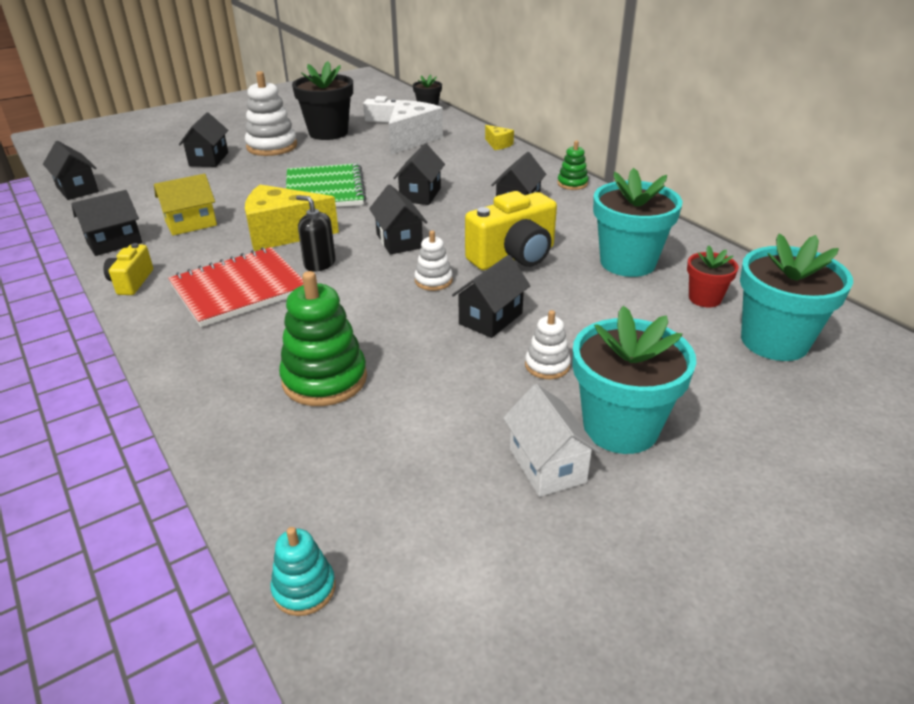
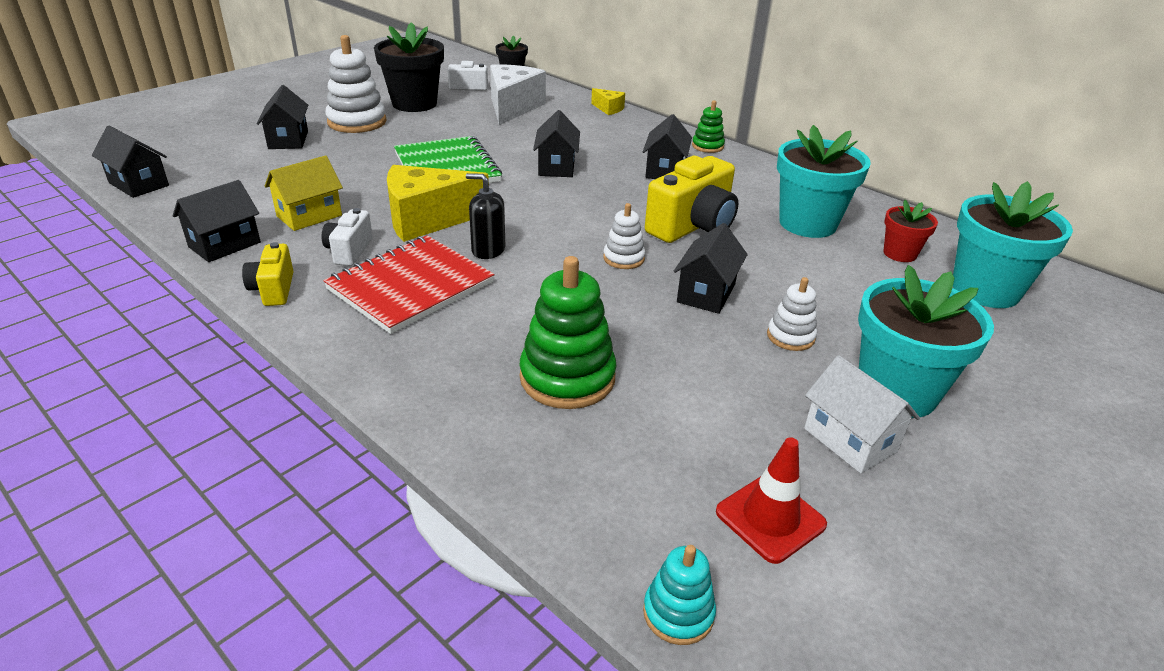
camera: 15 degrees left, 0 degrees up
black house [369,184,428,255] -> none
none -> white camera [322,208,373,266]
none -> red traffic cone [716,437,827,564]

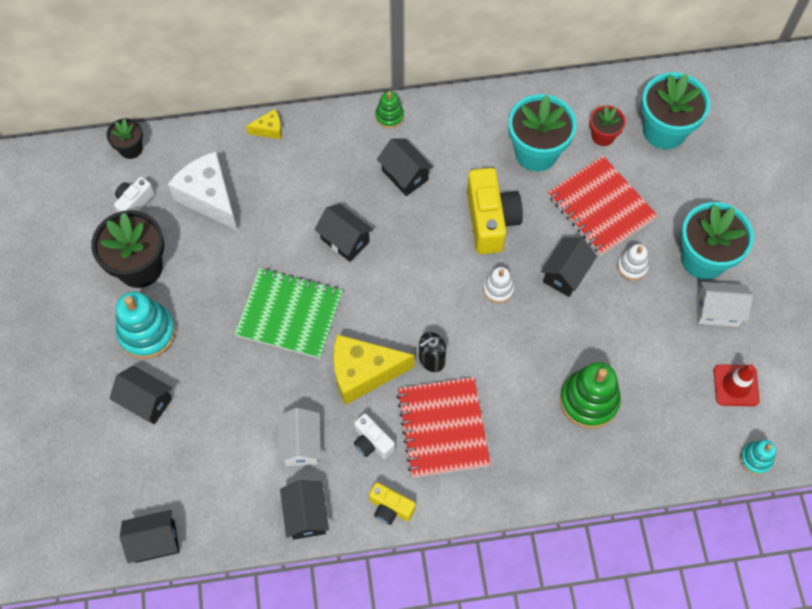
camera: 50 degrees left, 30 degrees up
yellow house [265,155,343,231] -> white house [278,408,321,466]
white stacking toy [325,35,386,133] -> turquoise stacking toy [116,292,176,359]
yellow cheese [387,165,489,242] -> yellow cheese turned 60 degrees clockwise [333,334,415,405]
black house [674,223,748,314] -> black house turned 60 degrees clockwise [541,237,597,297]
none -> red notebook [548,156,658,256]

